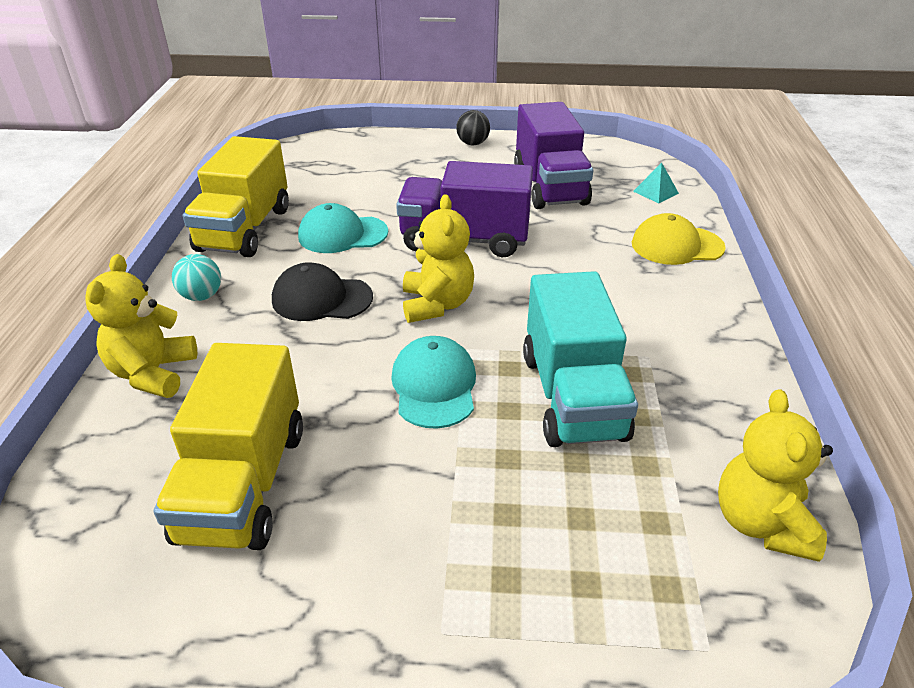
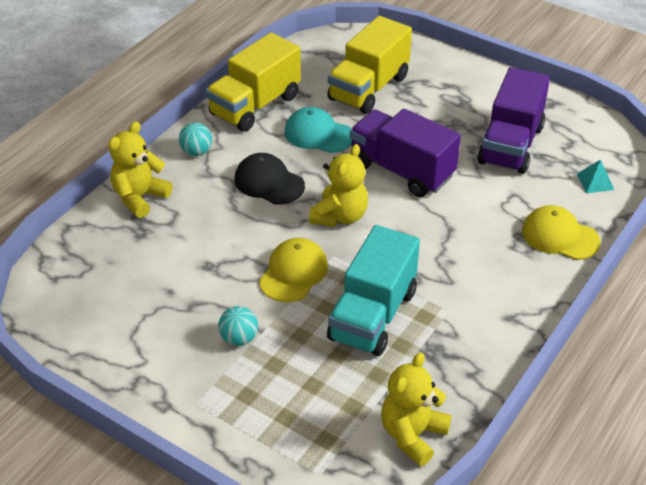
camera: 30 degrees right, 5 degrees up
yellow truck [154,343,303,550] -> yellow truck moved to [327,16,412,114]
turquoise cap [391,336,476,429] -> yellow cap [259,238,328,302]
black ball [456,110,490,145] -> none
none -> turquoise ball [218,306,258,346]

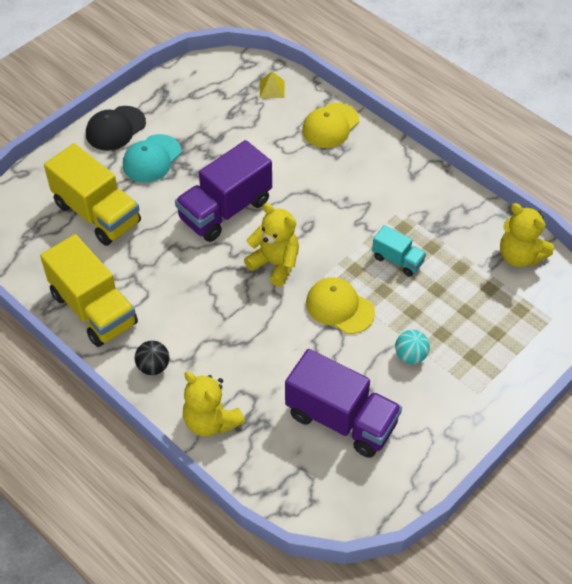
camera: 80 degrees left, 10 degrees up
turquoise ball [179,123,212,156] -> black ball [135,341,169,375]
black cap [234,153,305,205] -> black cap moved to [86,106,146,151]
turquoise cap [285,107,352,153] -> turquoise cap moved to [123,134,181,183]
turquoise truck [327,225,420,356] -> turquoise truck [372,225,426,276], size x0.52
purple truck [477,67,550,174] -> purple truck moved to [285,349,402,458]
turquoise pyramid [577,159,614,193] -> yellow pyramid [260,71,284,98]

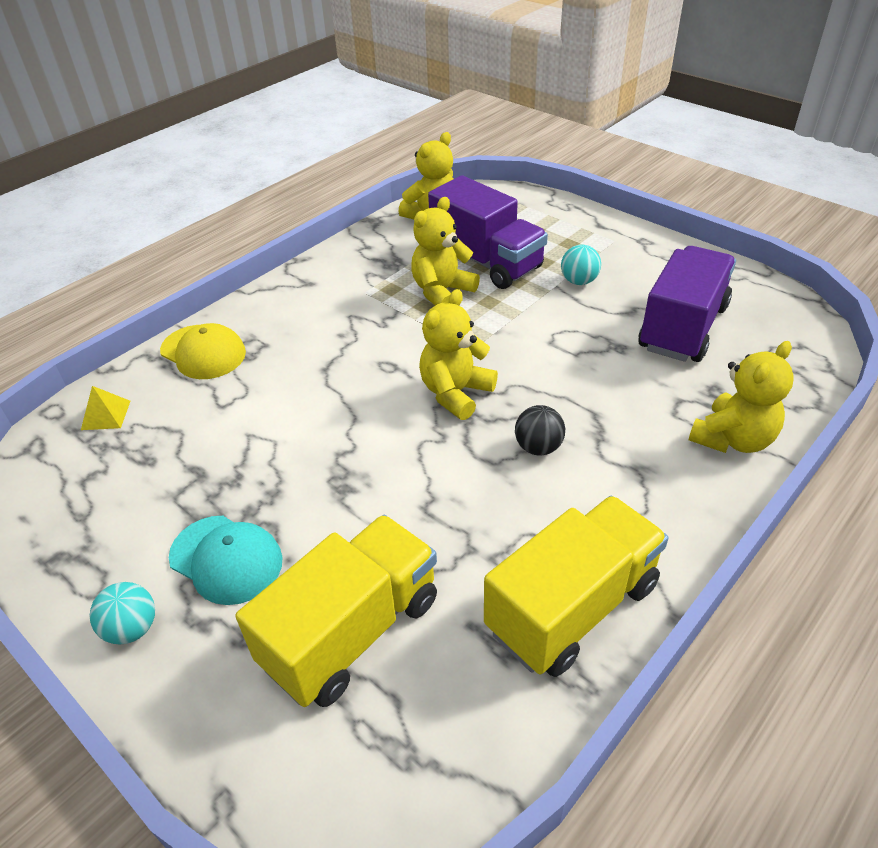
camera: 90 degrees left, 10 degrees down
black cap [86,106,146,151] -> turquoise ball [89,582,155,645]
black ball [135,341,169,375] -> black ball moved to [515,405,565,456]
purple truck [175,140,272,242] -> purple truck moved to [428,175,548,289]
yellow cap [306,277,375,334] -> none
turquoise truck [372,225,426,276] -> yellow teddy bear [411,197,480,306]

